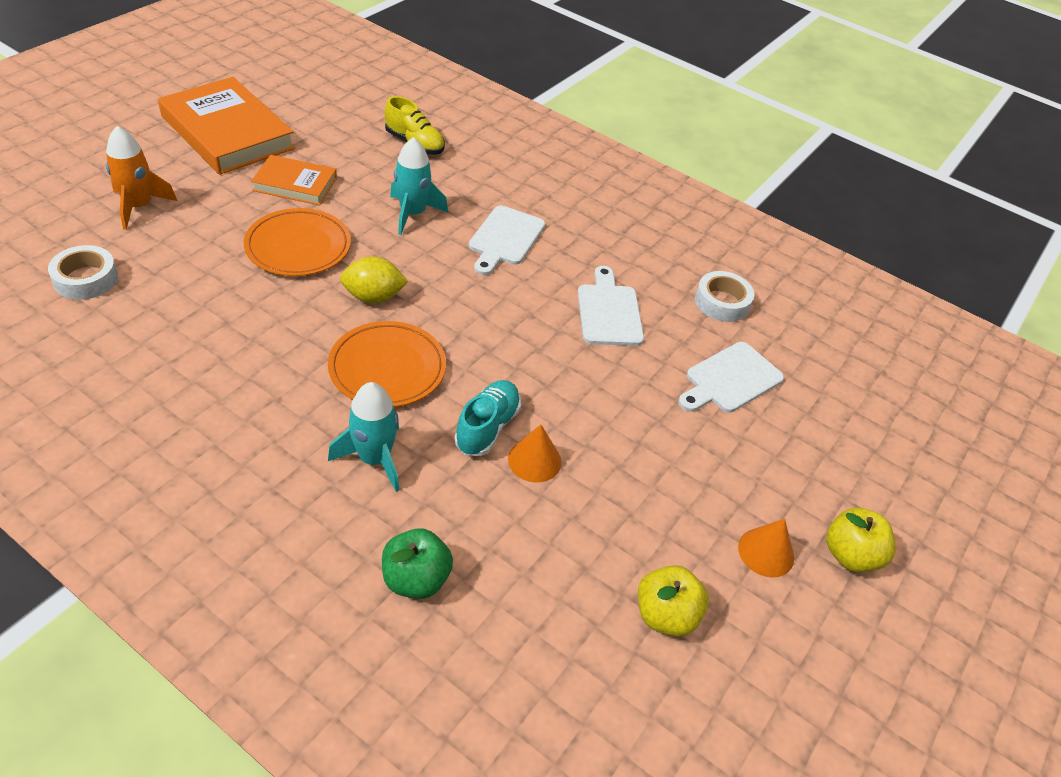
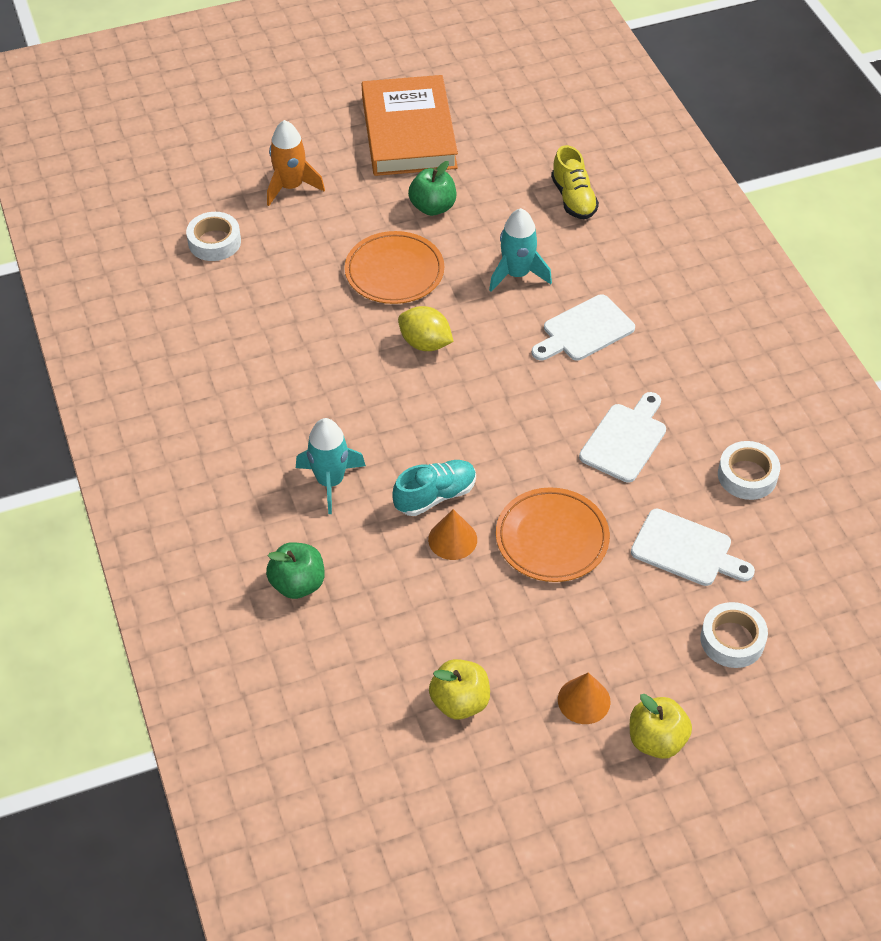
camera: 40 degrees right, 5 degrees up
orange book [251,155,337,205] -> green apple [408,161,456,216]
orange plate [328,321,446,407] -> orange plate moved to [496,487,610,582]
white cutting board [678,342,784,413] -> white cutting board turned 150 degrees counterclockwise [631,509,755,586]
none -> white tape [700,602,768,668]

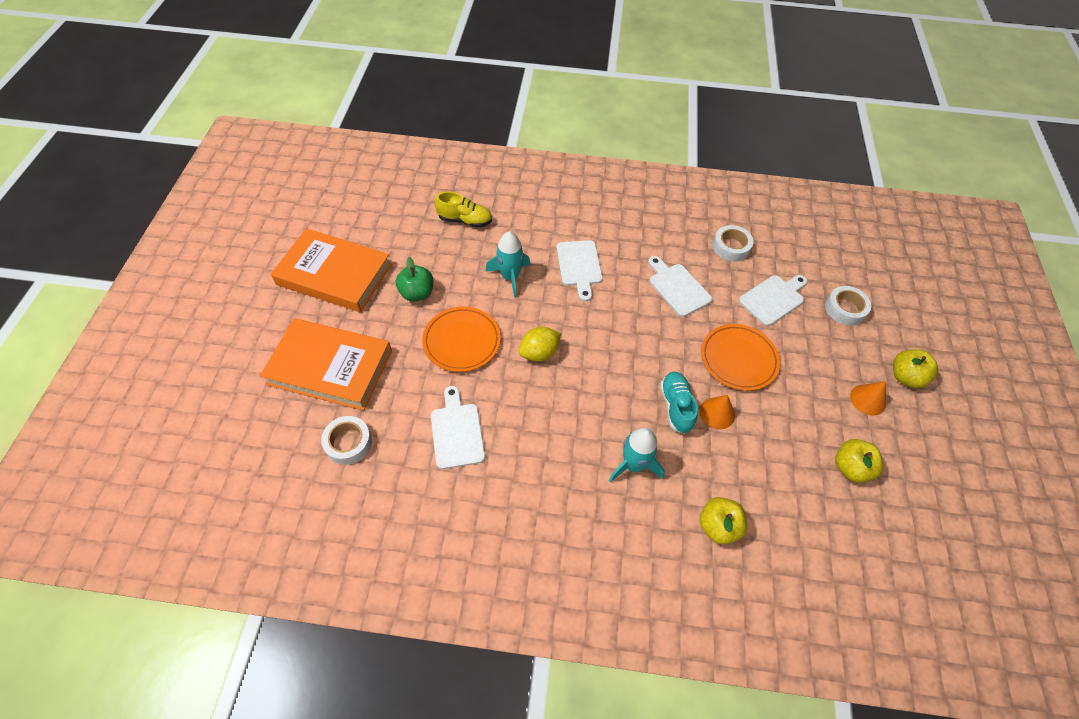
camera: 65 degrees left, 5 degrees up
green apple [266,542,324,599] -> yellow apple [700,497,747,545]
orange rocket [267,120,325,206] -> orange book [260,318,392,410]
none -> white cutting board [431,386,485,469]

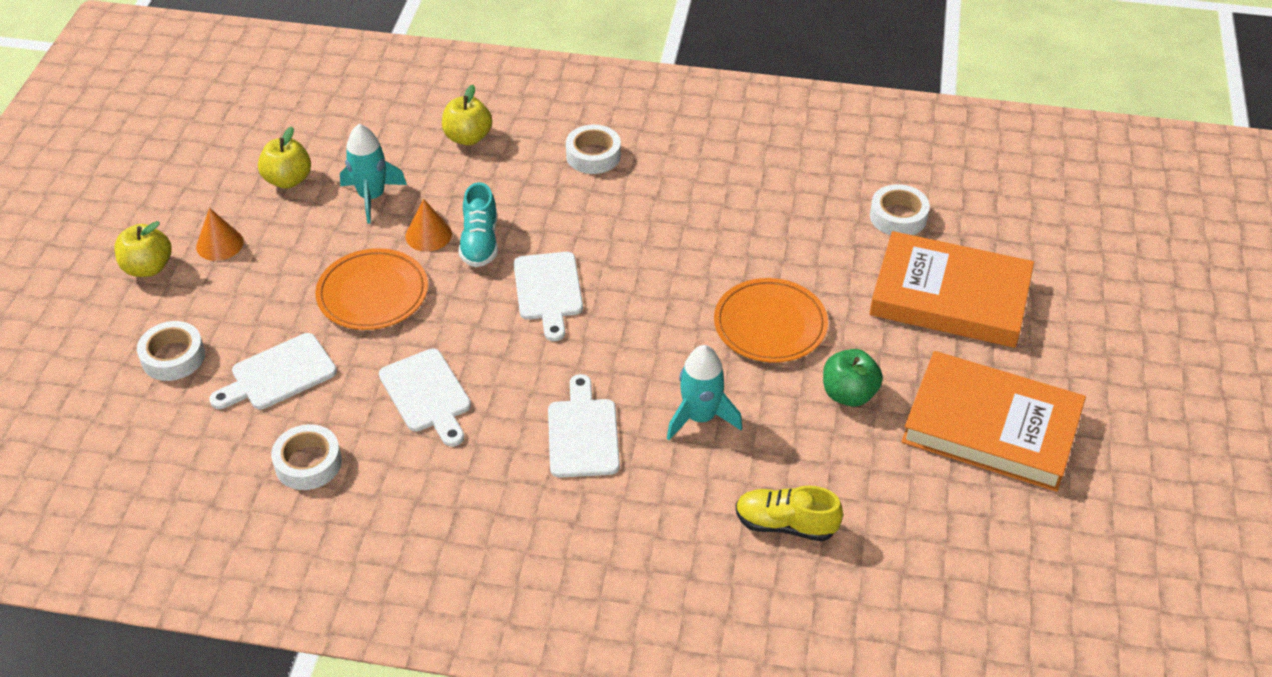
camera: 175 degrees left, 10 degrees down
white cutting board [431,386,485,469] -> white cutting board moved to [514,252,583,341]
yellow lemon [519,327,561,361] -> none
turquoise rocket [609,428,665,483] -> turquoise rocket moved to [340,124,407,223]
none -> white tape [566,125,621,174]

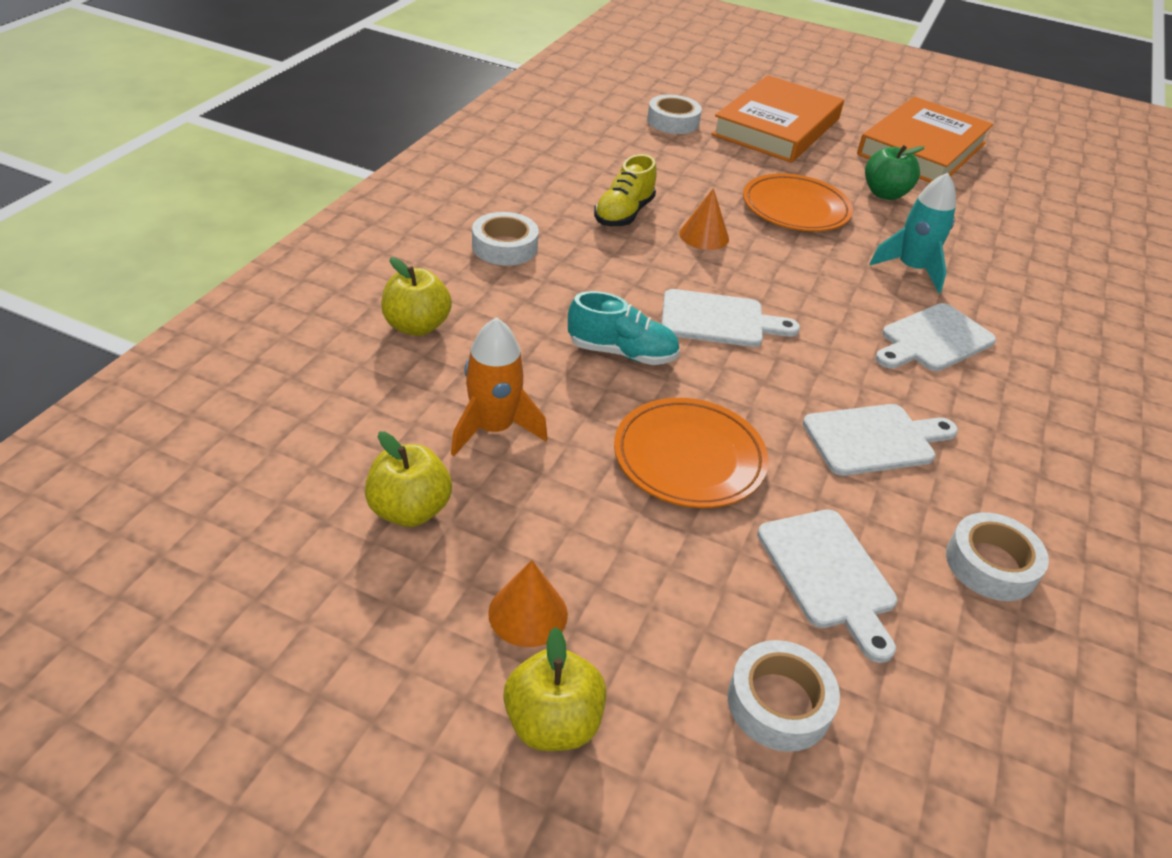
camera: 80 degrees left, 5 degrees down
turquoise rocket [340,124,407,223] -> orange rocket [451,317,548,456]
orange cone [405,199,452,252] -> orange cone moved to [679,188,729,250]
white cutting board [548,374,620,478] -> white cutting board turned 45 degrees counterclockwise [875,303,996,371]
yellow shoe [736,486,843,542] -> yellow shoe moved to [594,154,657,227]

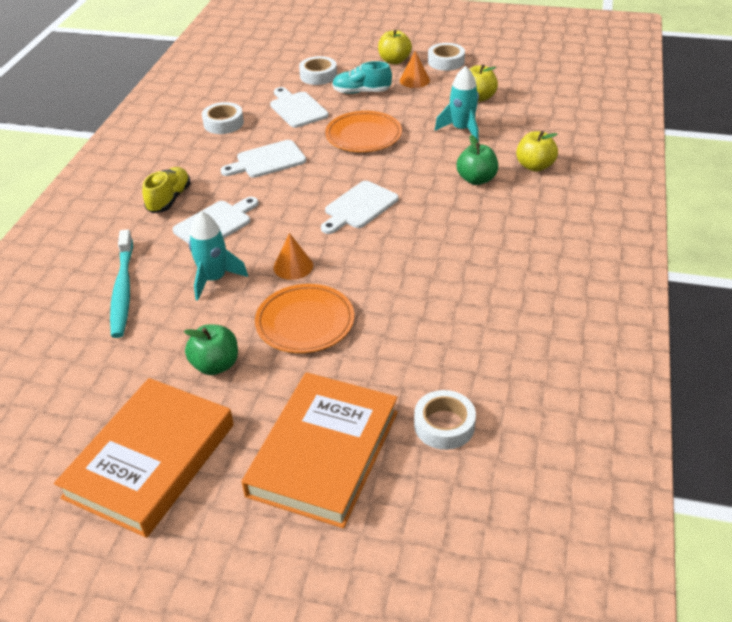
camera: 175 degrees right, 0 degrees up
orange rocket [451,317,548,456] -> turquoise rocket [435,66,479,142]
white tape [472,212,539,266] -> white tape moved to [428,43,465,71]
turquoise shoe [568,291,680,365] -> turquoise shoe moved to [332,61,392,94]
yellow shoe [594,154,657,227] -> yellow shoe moved to [142,167,191,213]
white cutting board [662,289,800,347] -> white cutting board turned 45 degrees counterclockwise [321,181,399,234]
orange cone [679,188,729,250] -> orange cone moved to [273,233,313,280]
none -> turquoise toothbrush [110,229,133,338]
none -> green apple [457,135,498,185]

